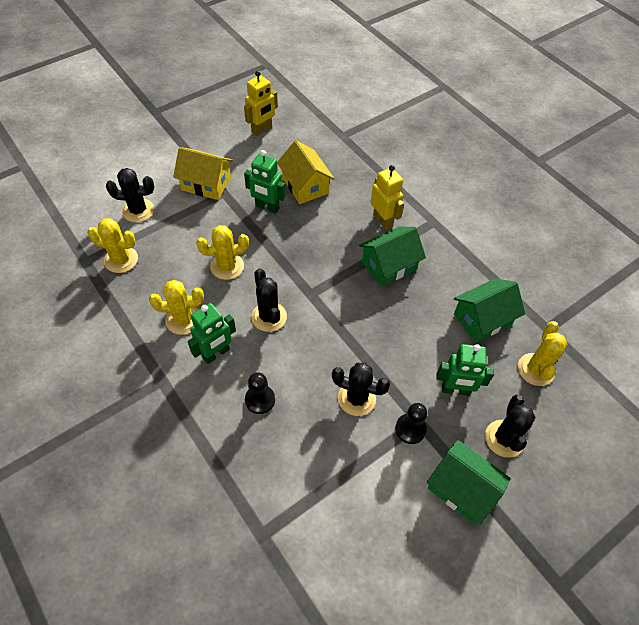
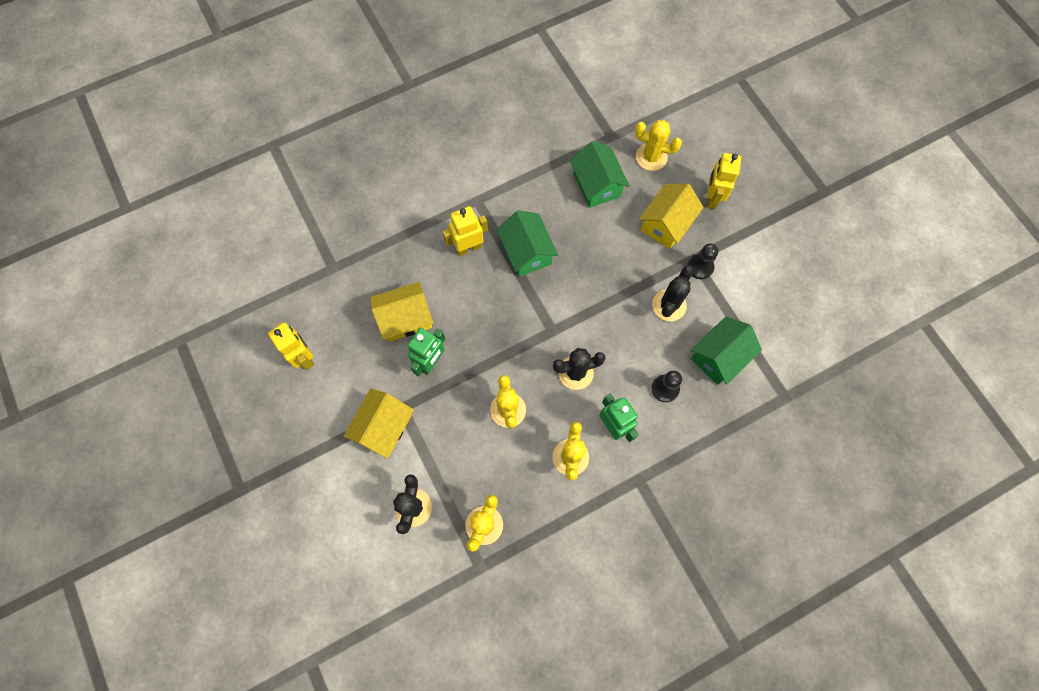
camera: 80 degrees left, 15 degrees up
green house [427,440,511,524] -> green house moved to [691,317,762,385]
green robot [436,344,494,396] -> yellow house [639,184,704,249]
black cactus [485,395,536,458] -> yellow robot [707,153,741,209]

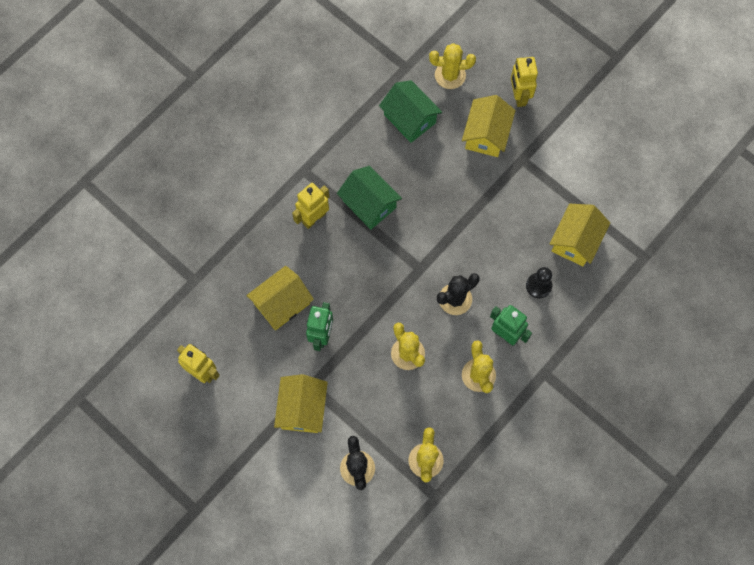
camera: 20 degrees left, 0 degrees up
black cactus [652,266,693,321] -> none
black pawn [687,243,718,279] -> none
green house [691,317,762,385] -> yellow house [549,204,610,266]

